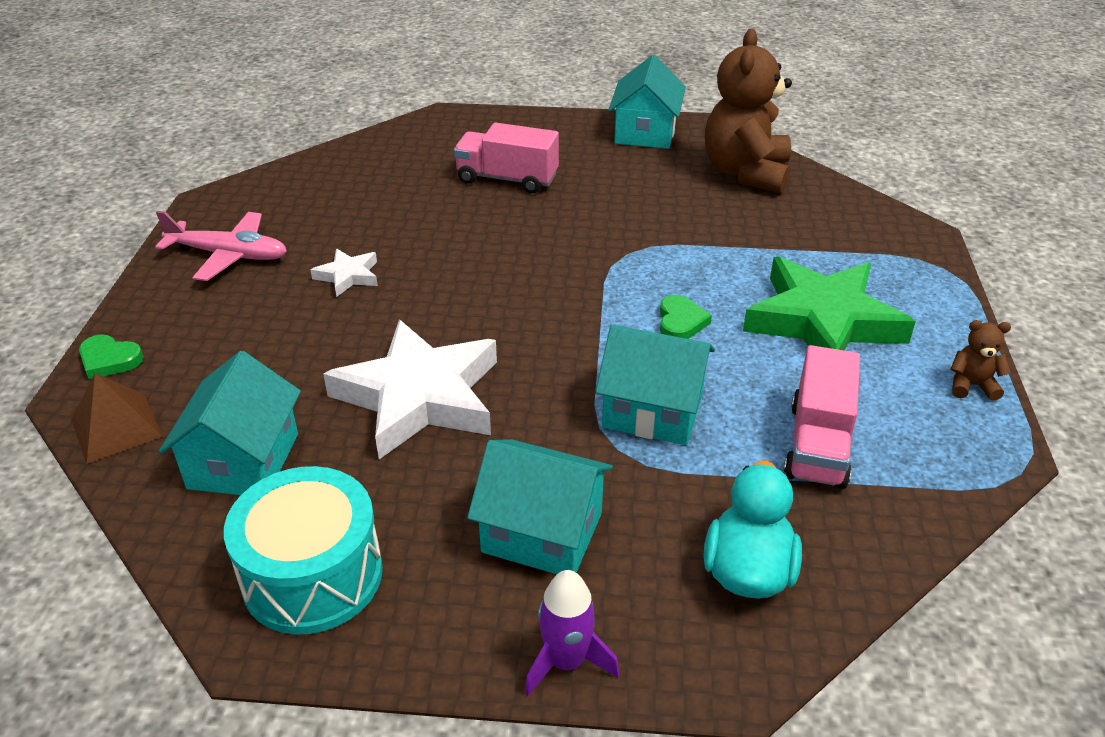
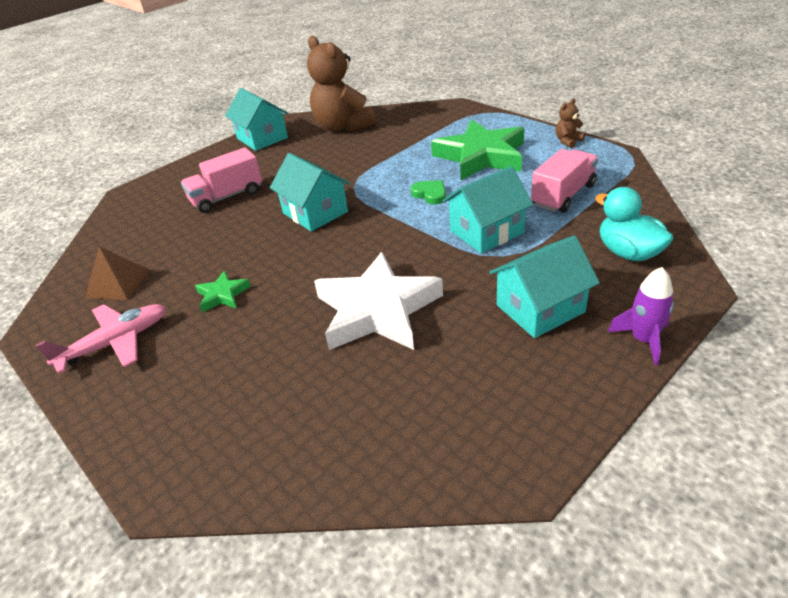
camera: 45 degrees left, 0 degrees up
brown pyramid [71,373,163,464] -> brown pyramid moved to [85,246,150,300]
green heart [79,335,143,379] -> none
turquoise house [159,351,301,495] -> turquoise house moved to [270,153,350,231]
turquoise drum [224,466,383,635] -> none
white star [310,249,378,297] -> green star [195,270,251,312]
pink truck [783,345,860,489] -> pink truck turned 105 degrees counterclockwise [531,149,598,213]

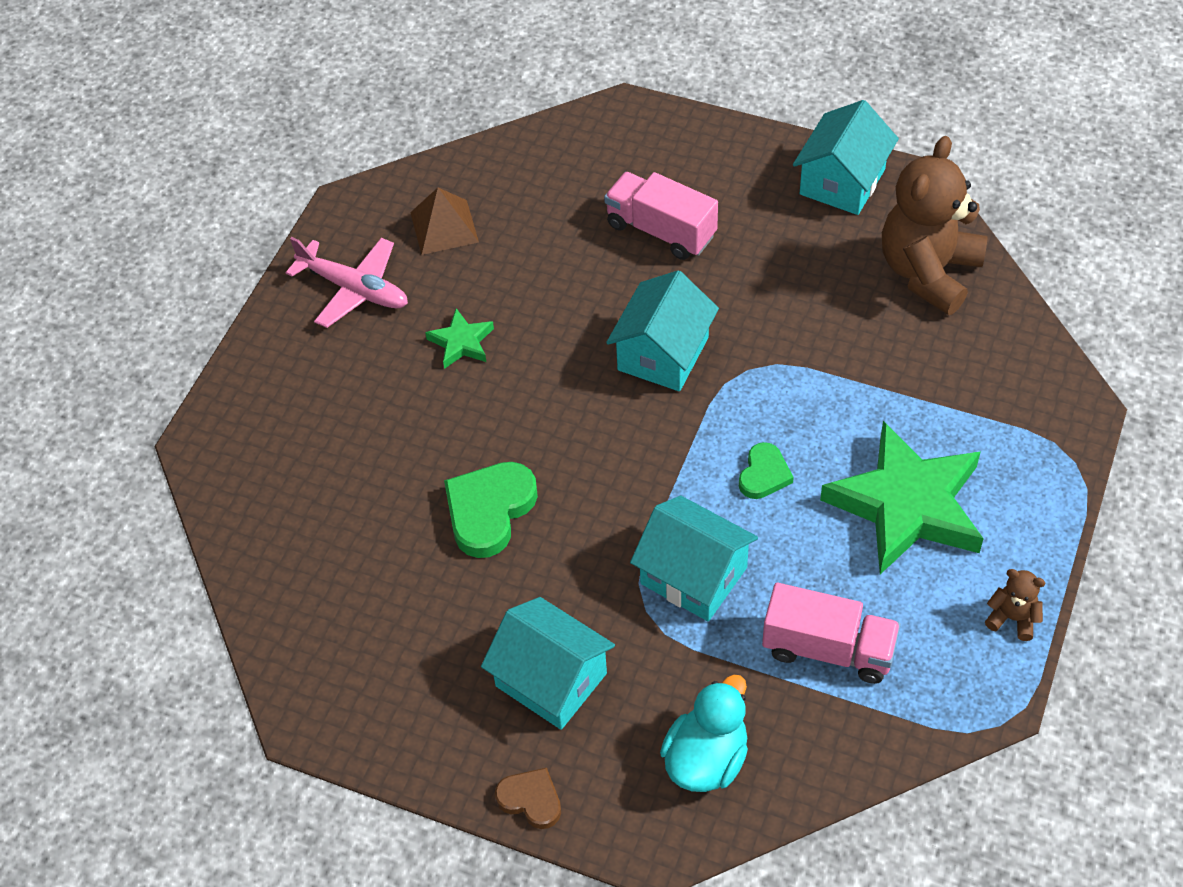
camera: 65 degrees right, 15 degrees up
white star [314,252,443,350] -> green heart [444,462,538,558]
purple rocket [608,267,674,366] -> brown heart [495,768,561,829]

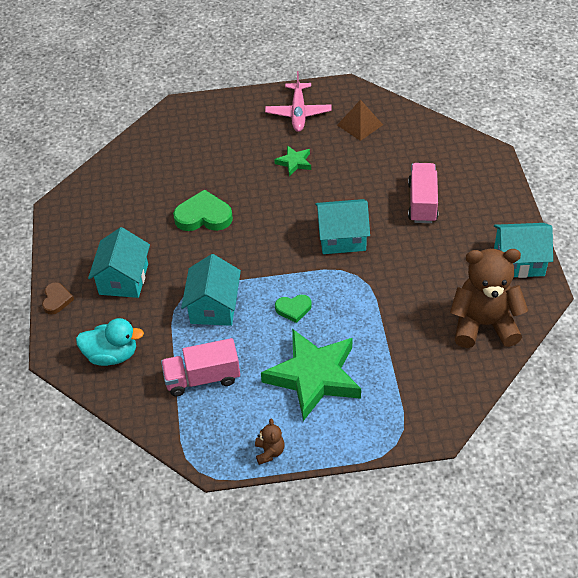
camera: 60 degrees right, 5 degrees down
pink truck [762,583,901,684] -> pink truck turned 90 degrees clockwise [161,338,240,397]

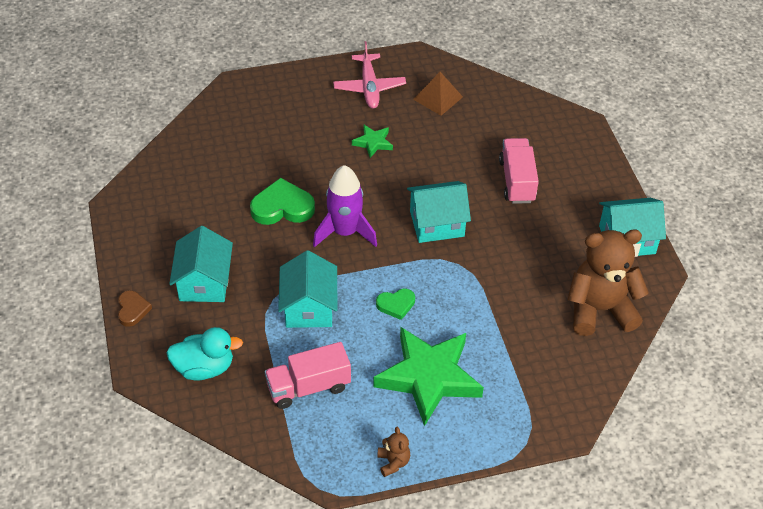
camera: 10 degrees left, 0 degrees up
none -> purple rocket [313,165,377,247]

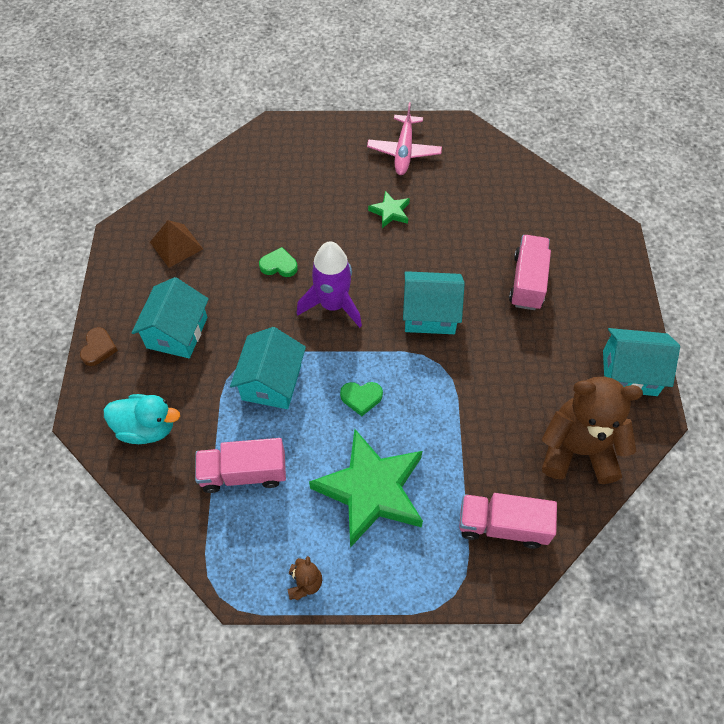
camera: 15 degrees right, 10 degrees up
green heart [250,178,315,225] -> green heart [259,247,298,277], size x0.58
brown pyramid [413,72,463,116] -> brown pyramid moved to [150,220,203,268]
none -> pink truck [459,493,557,549]

